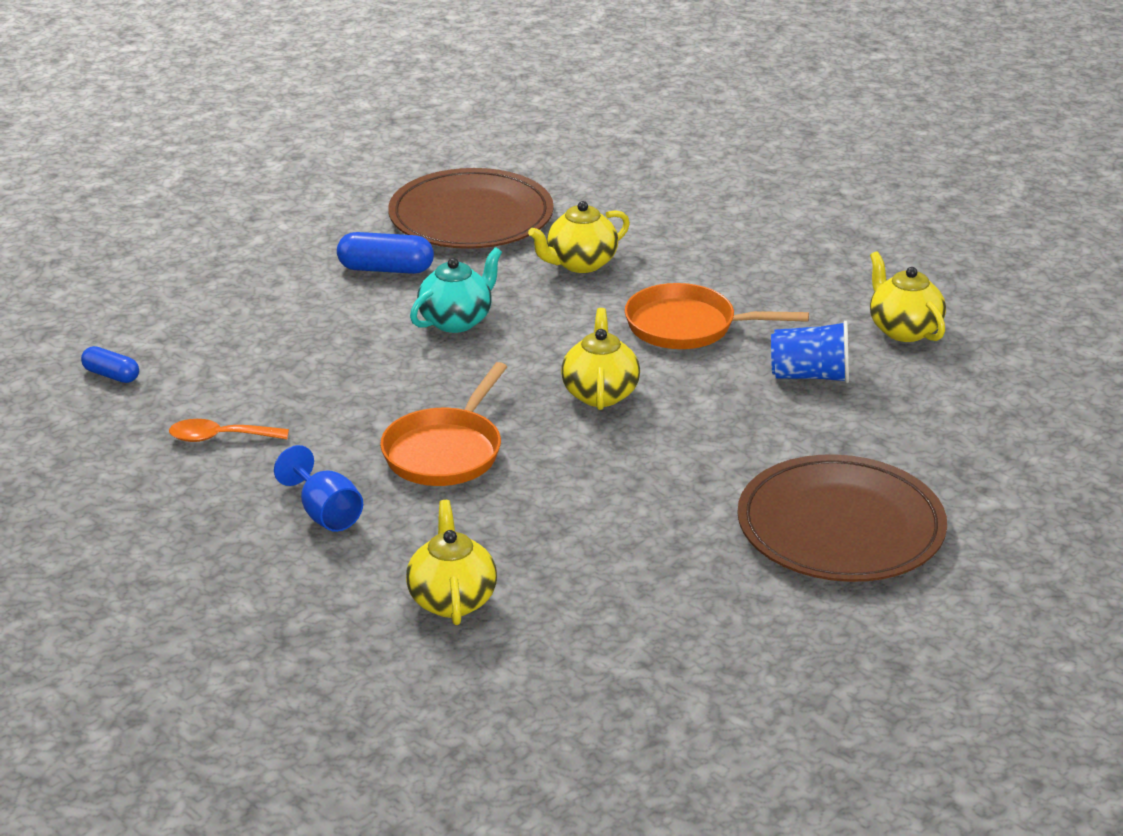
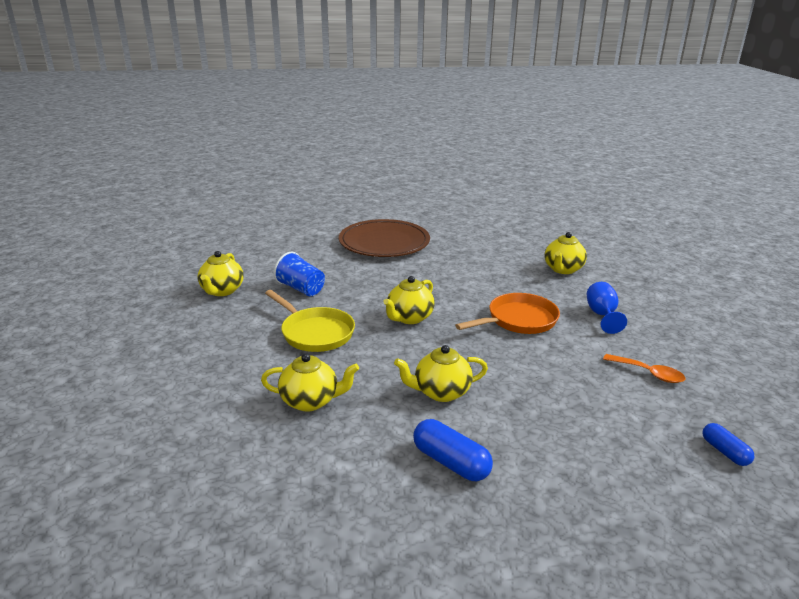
camera: 145 degrees left, 5 degrees down
brown plate [388,168,554,249] -> none
turquoise teapot [410,247,502,333] -> yellow teapot [394,345,488,402]
orange pan [625,283,809,349] -> yellow pan [265,290,355,352]

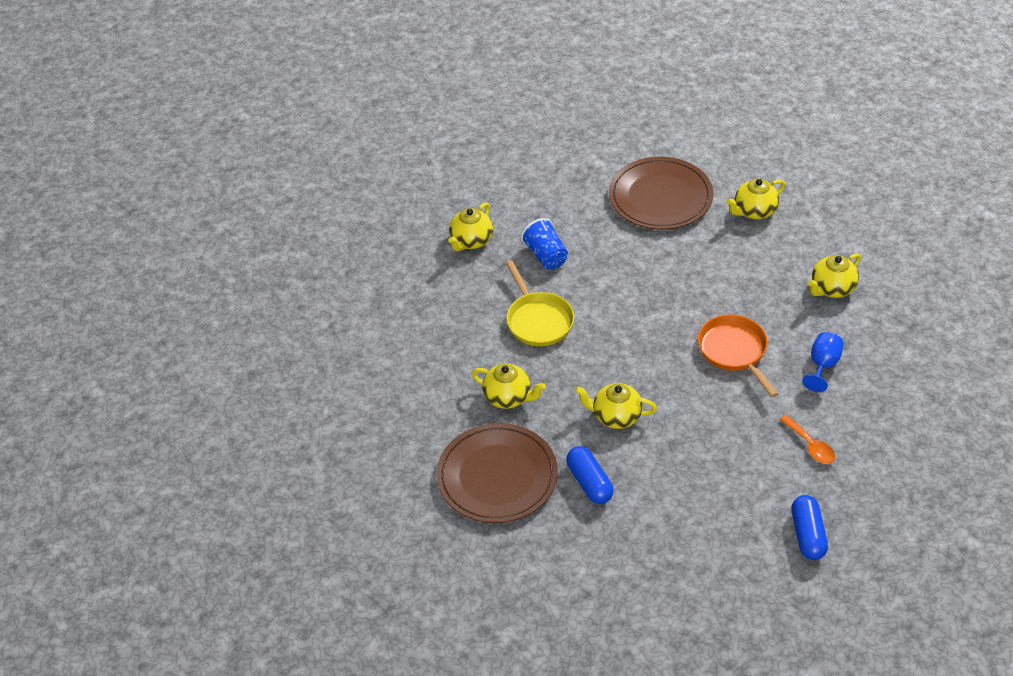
camera: 25 degrees right, 20 degrees up
yellow teapot [383,276,435,324] -> yellow teapot moved to [726,179,785,219]
orange pan [455,293,560,334] -> orange pan turned 105 degrees counterclockwise [698,315,778,397]
blue capsule [703,423,754,466] -> blue capsule [791,495,828,560], size x1.60
none -> brown plate [437,423,558,523]

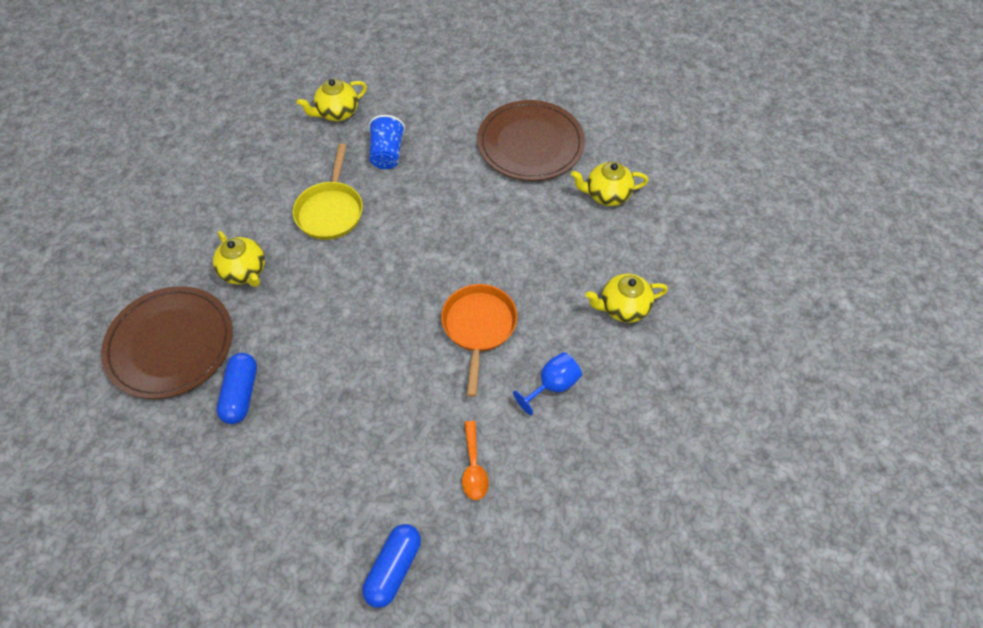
camera: 25 degrees right, 10 degrees up
yellow teapot [575,383,657,429] -> none

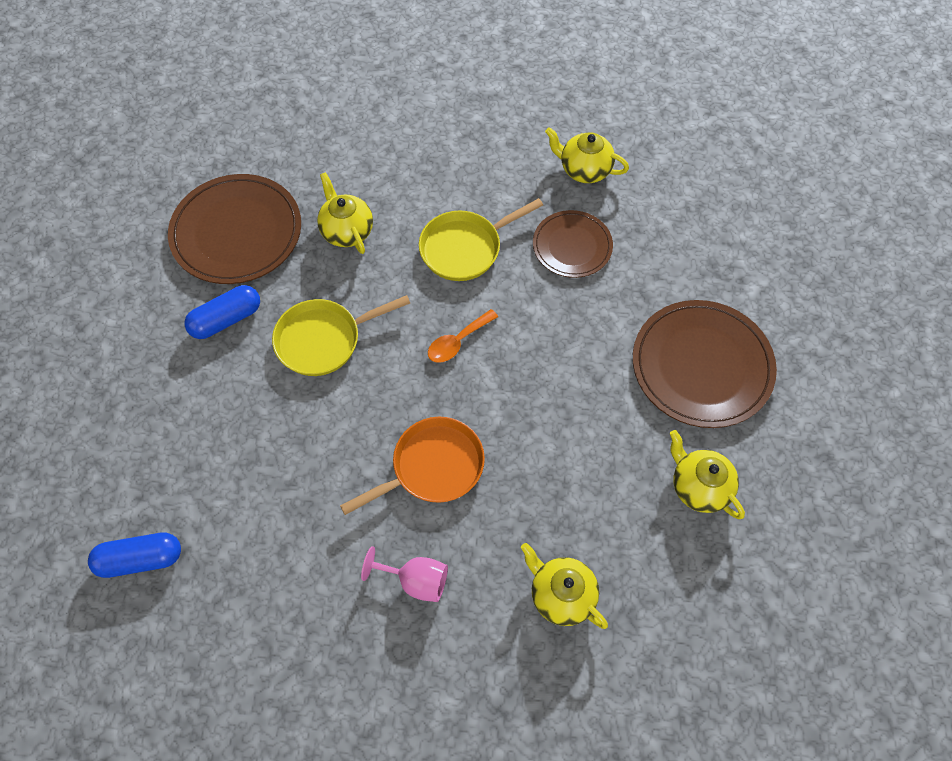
camera: 55 degrees right, 5 degrees up
yellow teapot [213,231,265,287] -> yellow teapot turned 135 degrees clockwise [317,172,373,254]
blue cup [369,115,405,169] -> brown plate [533,210,613,278]
orange spoon [462,421,489,500] -> orange spoon moved to [428,309,498,363]
blue goblet [513,352,582,415] -> pink goblet [361,546,448,602]
none -> yellow pan [272,295,410,376]

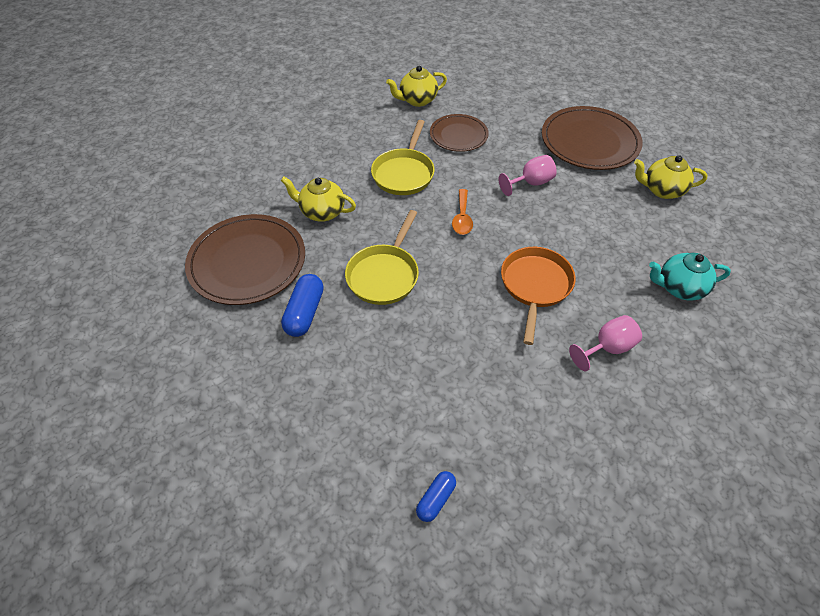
camera: 45 degrees left, 10 degrees down
blue capsule [88,532,181,578] -> blue capsule [416,471,456,522], size x0.63
yellow teapot [521,543,608,629] -> turquoise teapot [649,253,731,301]
none -> pink goblet [499,155,557,196]

